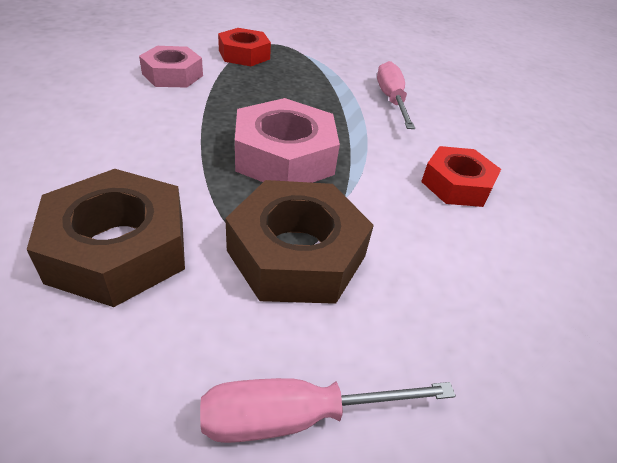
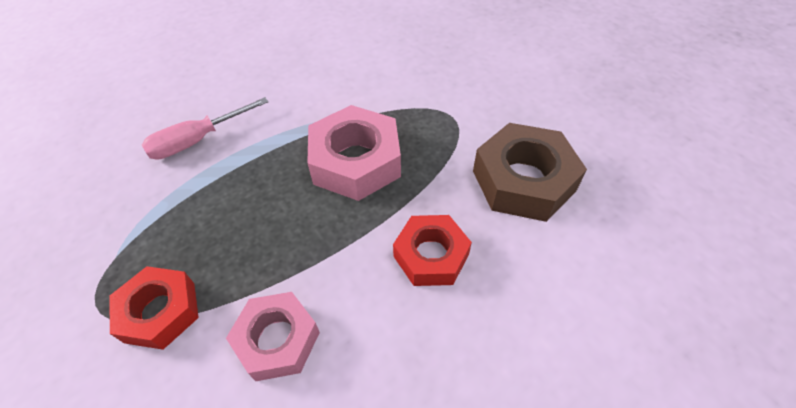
camera: 115 degrees left, 10 degrees up
pink screwdriver [200,378,456,443] -> none
brown nut [225,180,374,304] -> none
red nut [421,146,501,207] -> red nut moved to [393,215,472,286]

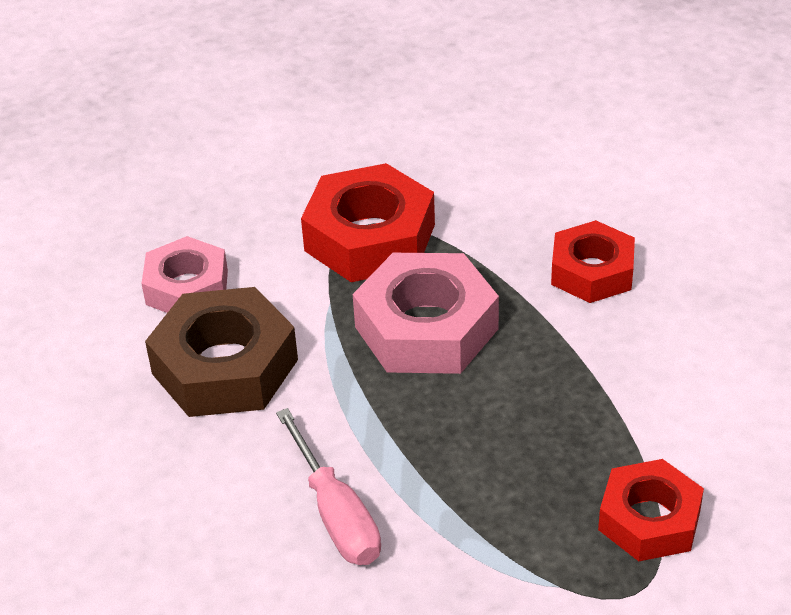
camera: 80 degrees left, 10 degrees down
pink nut [226,292,320,381] -> pink nut moved to [141,236,228,313]
brown nut [473,123,587,222] -> brown nut moved to [145,287,298,417]
none -> red nut [301,163,435,282]

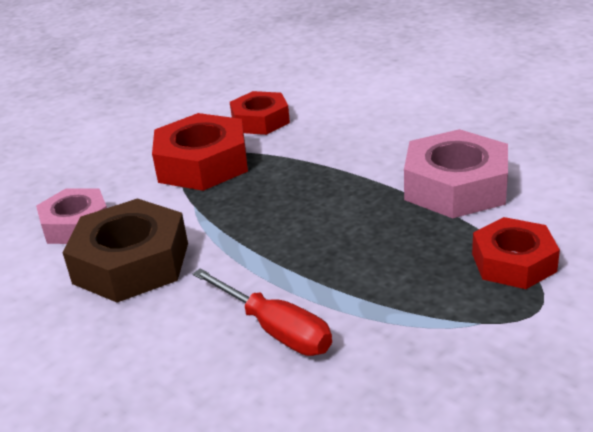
camera: 20 degrees left, 10 degrees down
pink screwdriver [276,408,381,565] -> red screwdriver [193,268,332,356]
pink nut [353,253,499,374] -> pink nut moved to [404,129,508,218]
red nut [551,220,635,303] -> red nut moved to [230,91,290,135]

